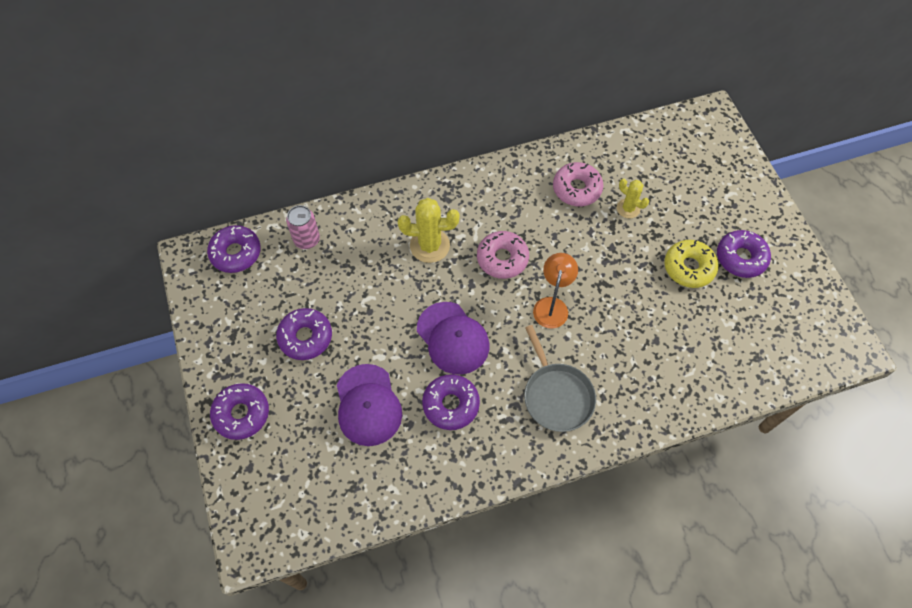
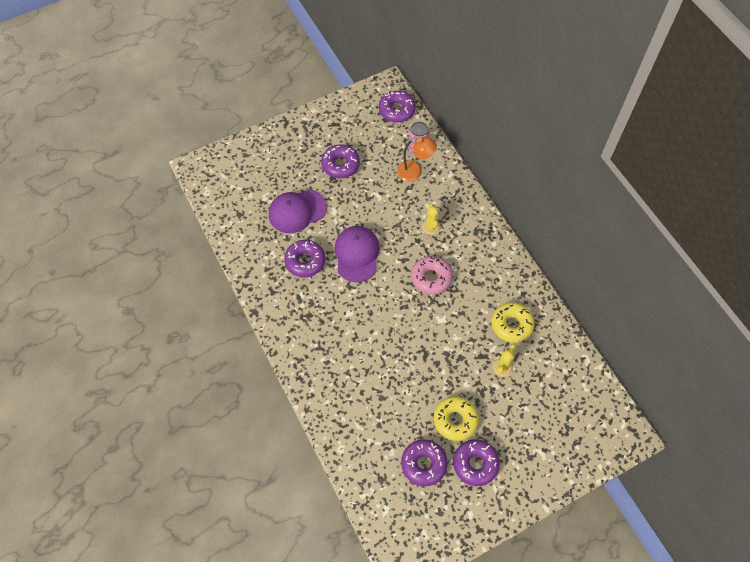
camera: 80 degrees right, 0 degrees up
purple donut [210,383,269,440] -> purple donut moved to [401,439,448,486]
yellow cactus [398,198,459,263] -> yellow cactus [422,204,441,235], size x0.60
purple cap [417,302,489,375] -> purple cap turned 135 degrees clockwise [334,226,380,282]
grey pan [524,325,596,432] -> none
orange lamp [533,253,578,329] -> orange lamp moved to [397,137,437,181]
pink donut [553,162,603,206] -> yellow donut [492,302,535,343]

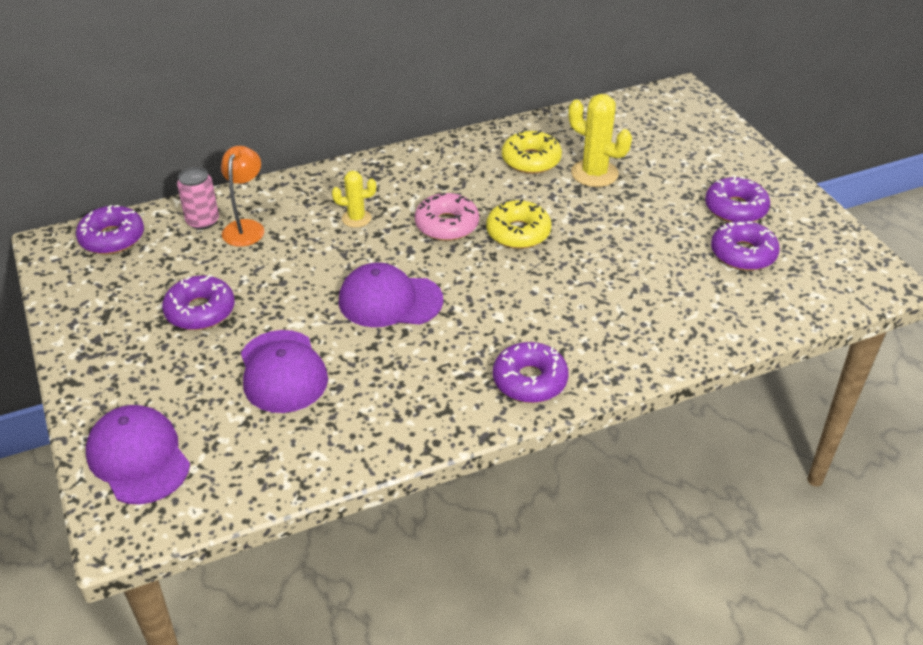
camera: 85 degrees left, 20 degrees down
purple donut [284,240,325,277] -> purple donut moved to [493,342,568,403]
yellow donut [434,396,479,441] -> yellow donut moved to [486,199,551,249]
yellow cactus [493,344,516,377] -> yellow cactus [568,94,632,187], size x1.66
none -> purple cap [86,405,190,504]

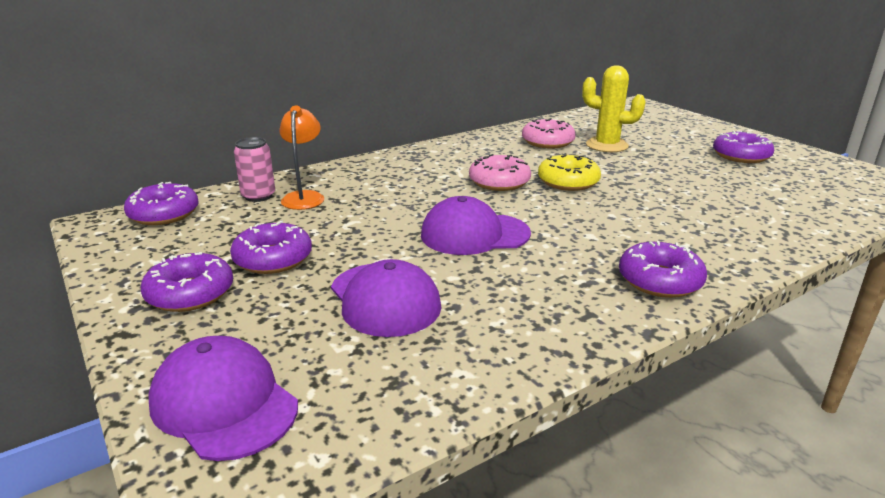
camera: 10 degrees left, 15 degrees down
yellow cactus [332,171,376,228] -> none
yellow donut [502,130,562,174] -> pink donut [522,118,576,148]
purple donut [711,221,780,271] -> purple donut moved to [141,252,233,312]

